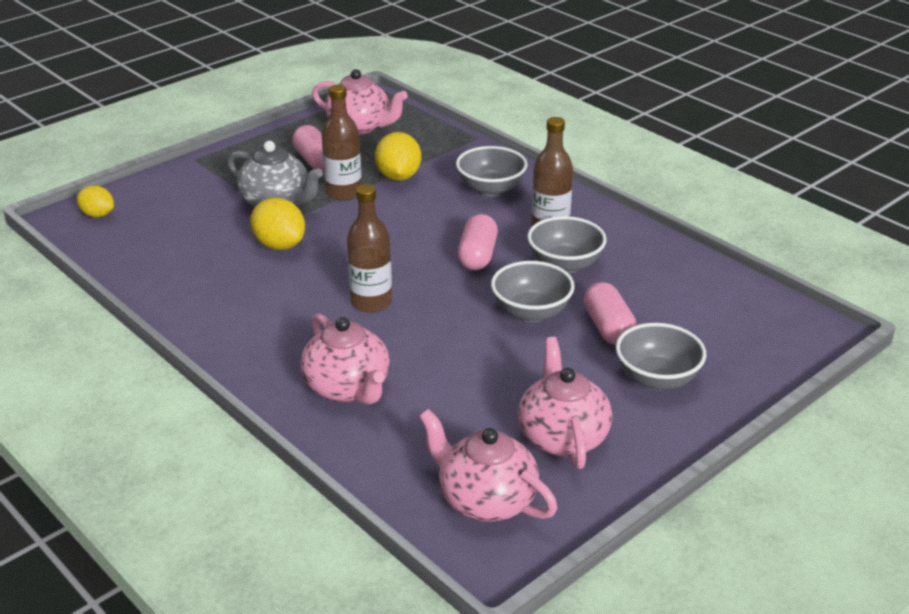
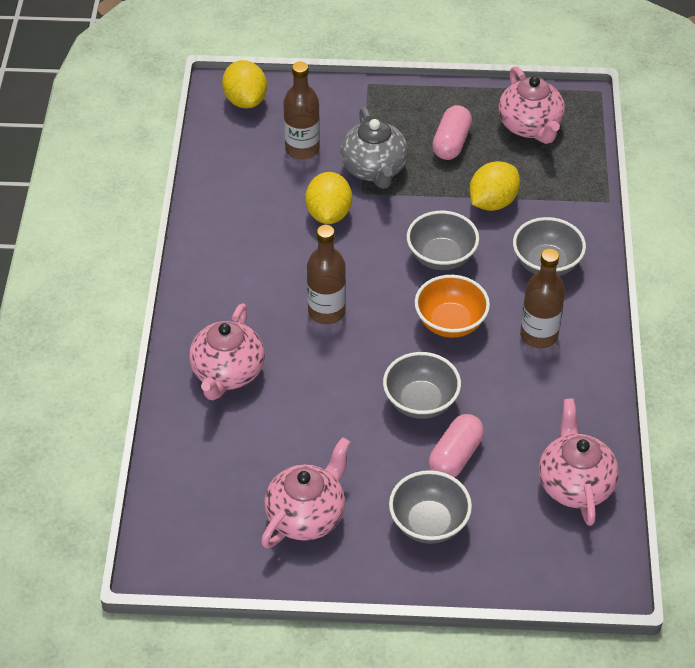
camera: 45 degrees right, 15 degrees up
yellow lemon [76,185,114,217] -> yellow lemon [222,60,267,109], size x1.54
brown bottle [321,85,362,201] -> brown bottle moved to [283,62,320,159]
pink teapot [419,409,557,522] -> pink teapot moved to [538,398,619,526]
pink capsule [458,214,498,270] -> orange bowl [415,275,490,338]
grey bowl [527,216,607,273] -> grey bowl moved to [407,211,479,270]

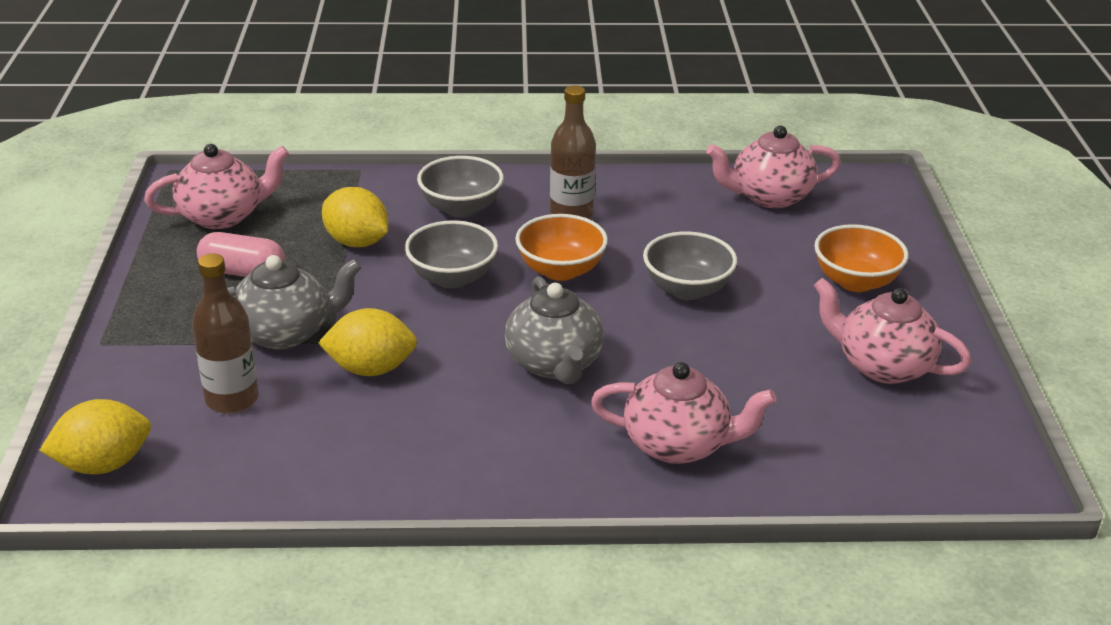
camera: 95 degrees left, 15 degrees down
brown bottle [307,225,346,324] -> grey teapot [504,276,604,384]
grey bowl [389,470,472,544] -> orange bowl [814,224,909,292]
pink capsule [429,414,484,477] -> none

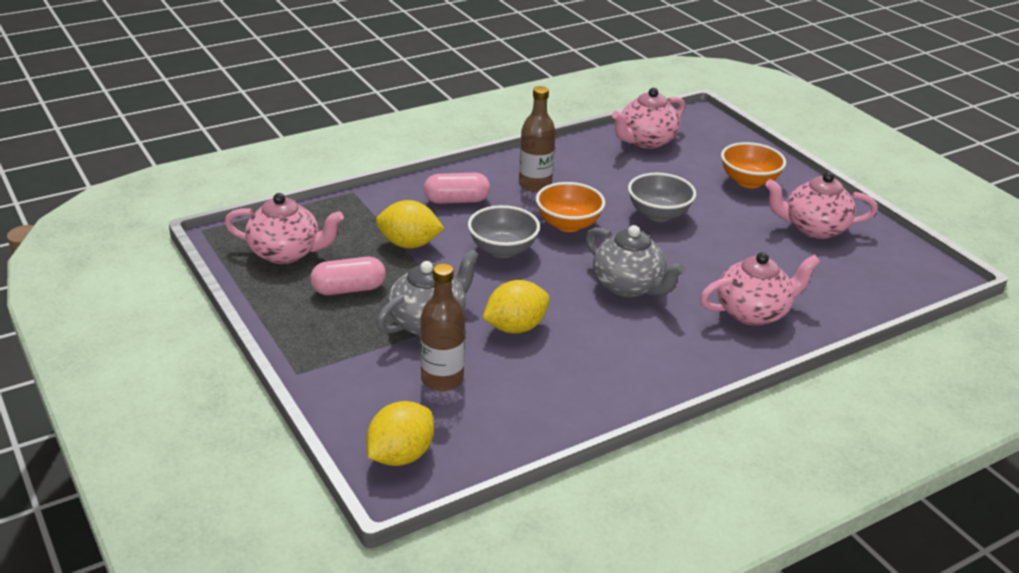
camera: 30 degrees left, 0 degrees up
pink teapot [144,144,289,229] -> pink teapot turned 60 degrees clockwise [224,193,344,264]
grey bowl [417,156,504,217] -> pink capsule [424,173,490,204]

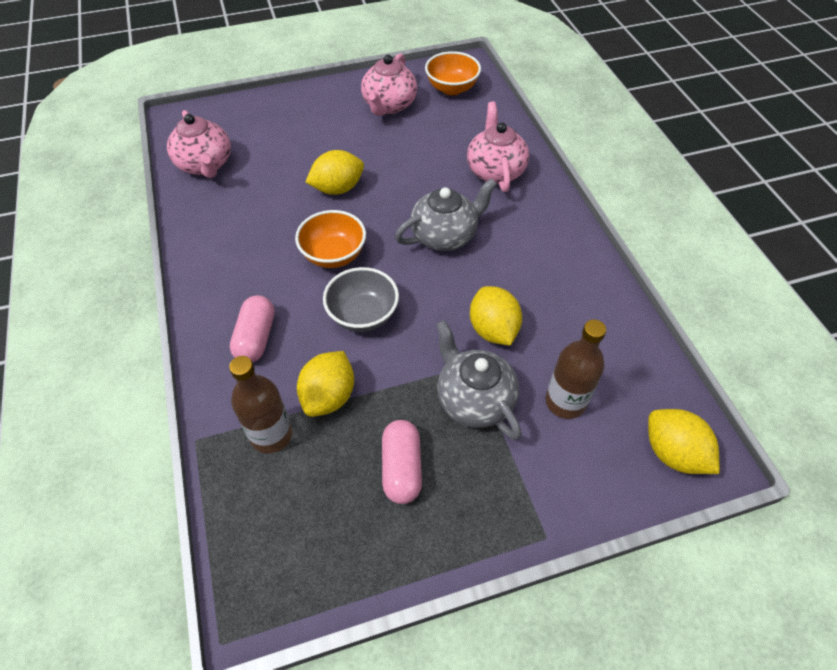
camera: 75 degrees left, 20 degrees up
pink teapot [224,193,344,264] -> none
brown bottle [519,86,556,192] -> brown bottle moved to [229,356,292,453]
grey bowl [628,173,696,222] -> yellow lemon [306,150,364,195]
orange bowl [721,142,786,188] -> orange bowl moved to [425,51,481,95]

